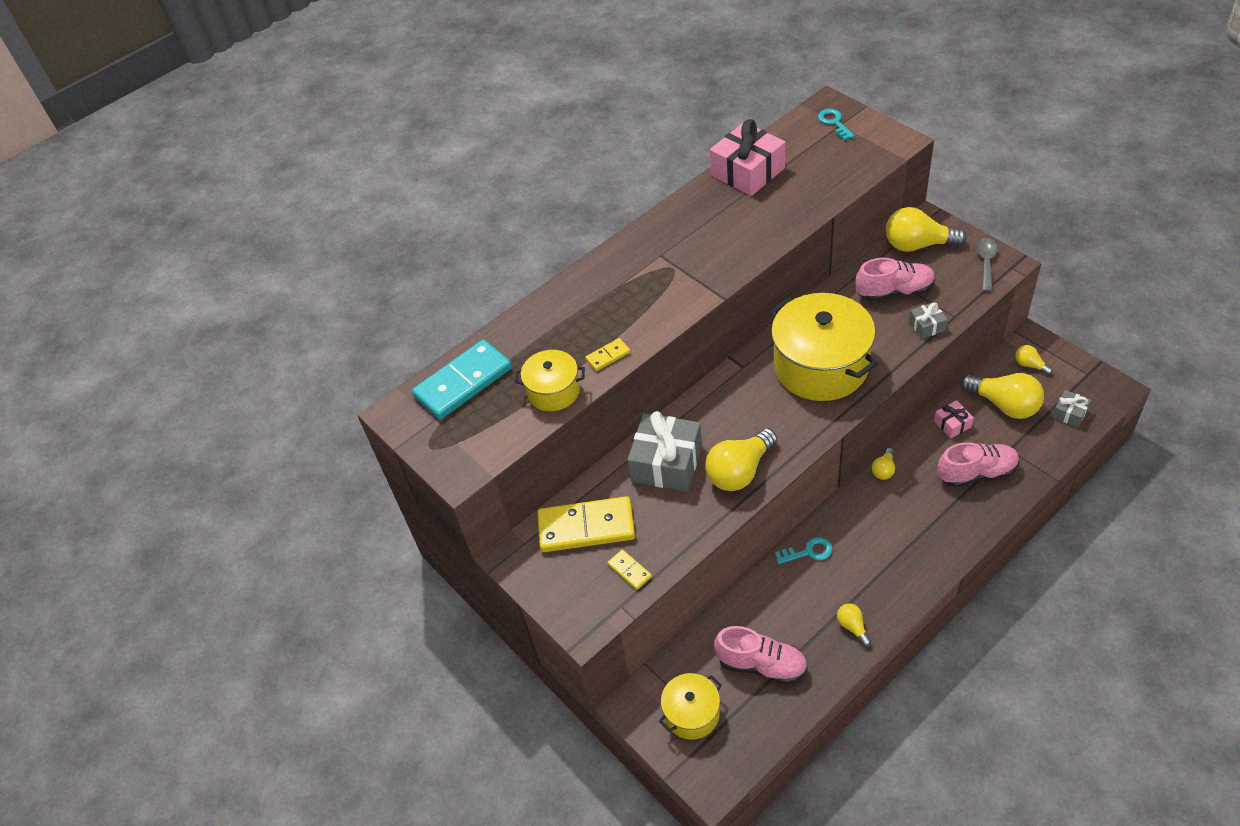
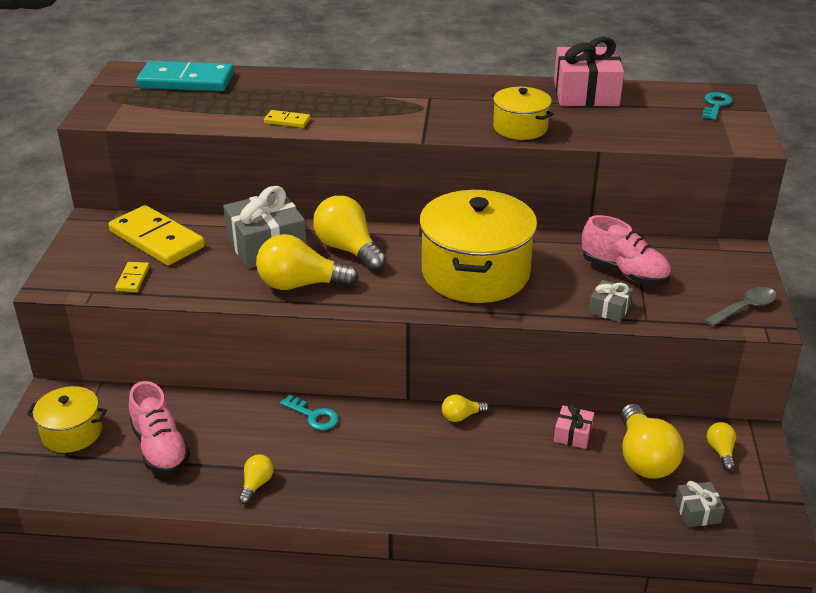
camera: 40 degrees right, 15 degrees down
yellow pot [515,350,585,411] -> yellow pot moved to [492,87,553,140]
yellow light bulb [886,207,967,252] -> yellow light bulb moved to [313,195,386,271]
pink shoe [937,442,1019,488] -> none

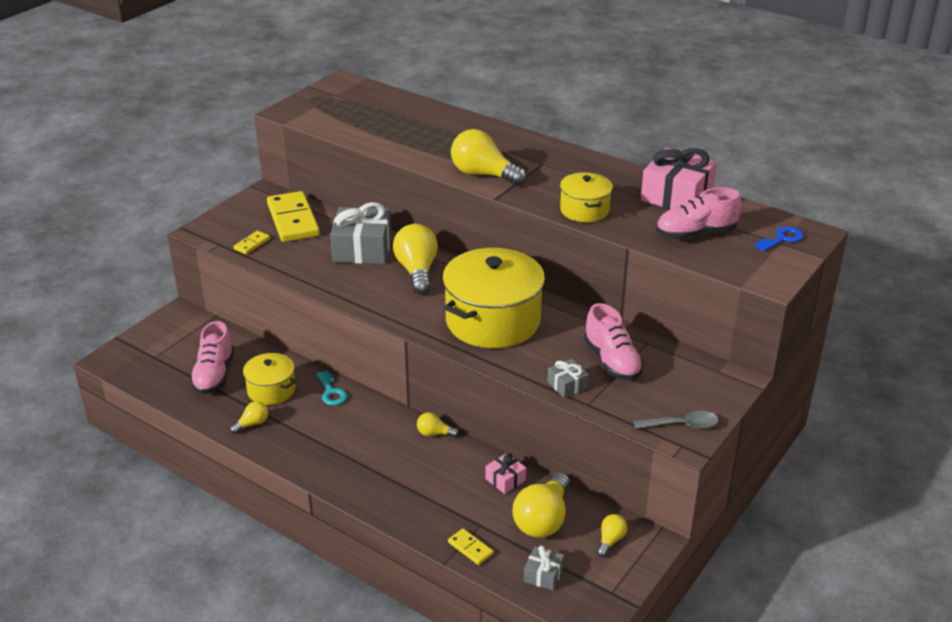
camera: 30 degrees right, 0 degrees up
yellow pot [27,386,107,453] -> yellow pot moved to [243,353,296,405]
turquoise domino [136,61,234,91] -> none
yellow light bulb [256,234,359,290] -> yellow light bulb moved to [451,129,526,186]
yellow domino [264,110,310,128] -> yellow domino moved to [448,528,493,565]
turquoise key [702,92,732,120] -> blue key [754,226,803,252]
none -> pink shoe [656,187,742,240]

